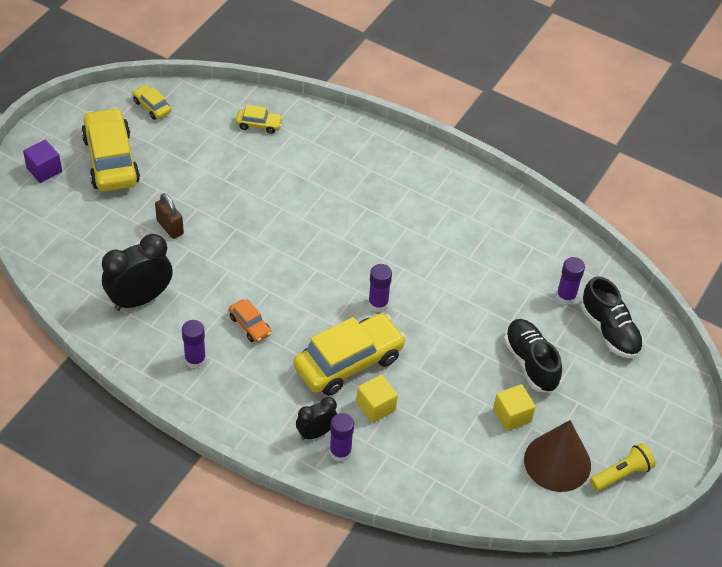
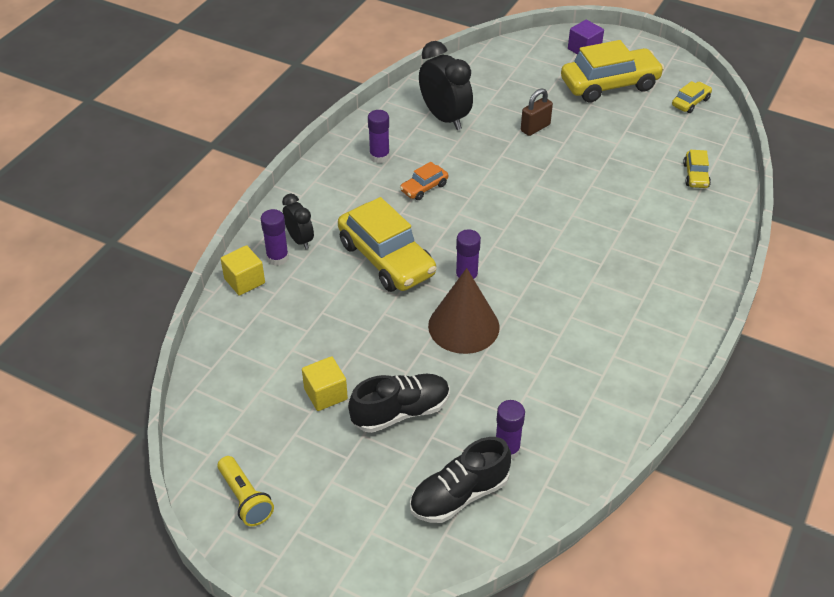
camera: 90 degrees right, 5 degrees down
yellow cube [356,374,398,423] -> yellow cube moved to [221,245,265,296]
brown cone [524,420,591,492] -> brown cone moved to [428,268,500,354]

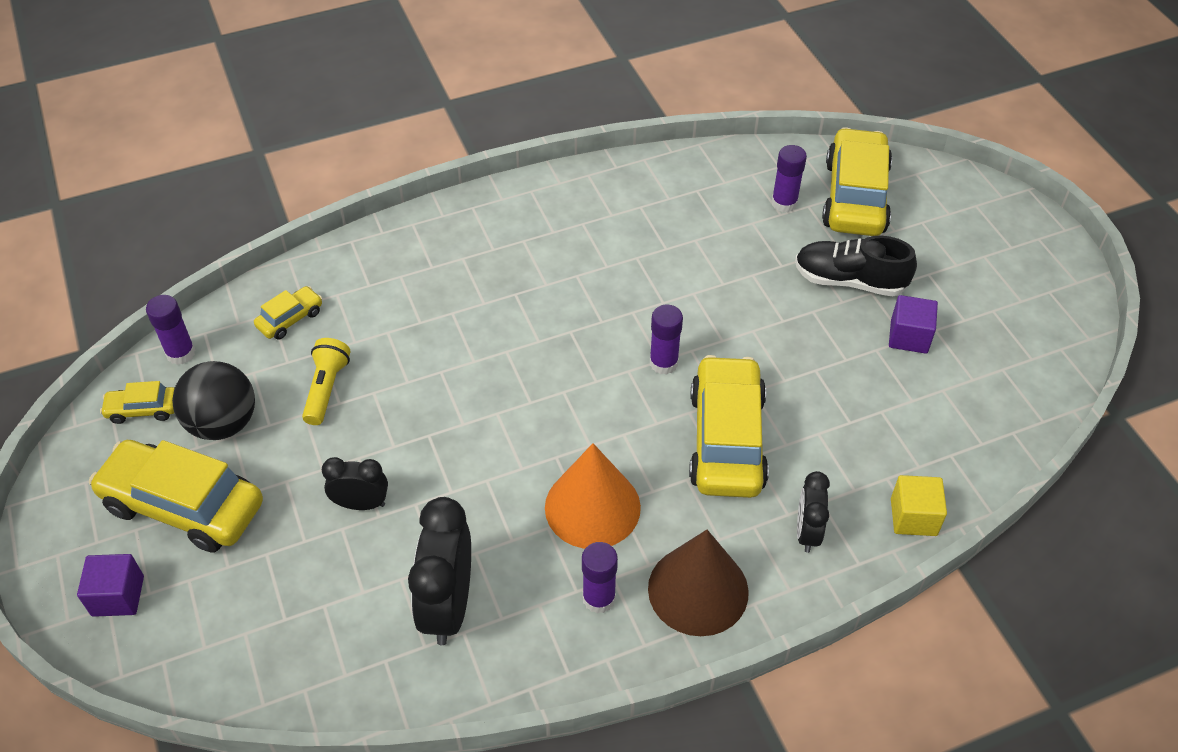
camera: 140 degrees left, 5 degrees up
yellow flashlight [218,456,274,526] -> yellow flashlight moved to [302,338,351,425]
purple glue stick [261,209,289,266] -> purple glue stick moved to [146,295,195,365]
yellow cube [302,356,348,411] -> purple cube [889,295,938,354]
orange car [400,162,448,200] -> orange cone [545,443,641,549]
black shoe [410,437,511,523] -> yellow car [822,127,892,236]
brown cone [428,268,500,354] -> brown cone moved to [648,530,749,636]
brown padlock [521,88,553,136] -> black clock [322,457,388,510]
none -> black ball [172,361,255,440]

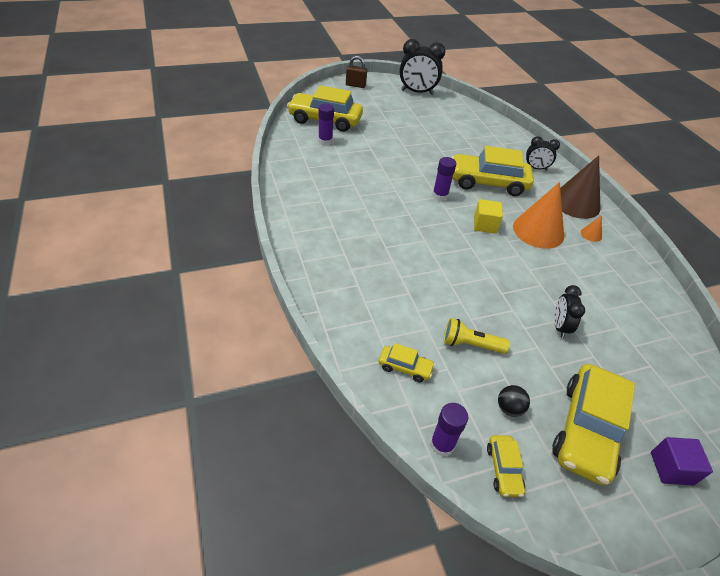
camera: 90 degrees left, 5 degrees down
black ball [172,361,255,440] -> black ball [498,385,530,417], size x0.51
yellow car [254,286,322,340] -> yellow car turned 150 degrees clockwise [379,343,435,382]
black clock [408,497,471,645] -> black clock moved to [400,39,445,95]
purple glue stick [582,542,618,614] -> orange cone [581,216,602,242]
black shoe [795,236,917,296] -> none
purple cube [889,295,938,354] -> none
yellow cube [891,475,947,536] -> yellow cube moved to [474,199,503,234]
none -> brown padlock [346,56,367,88]

